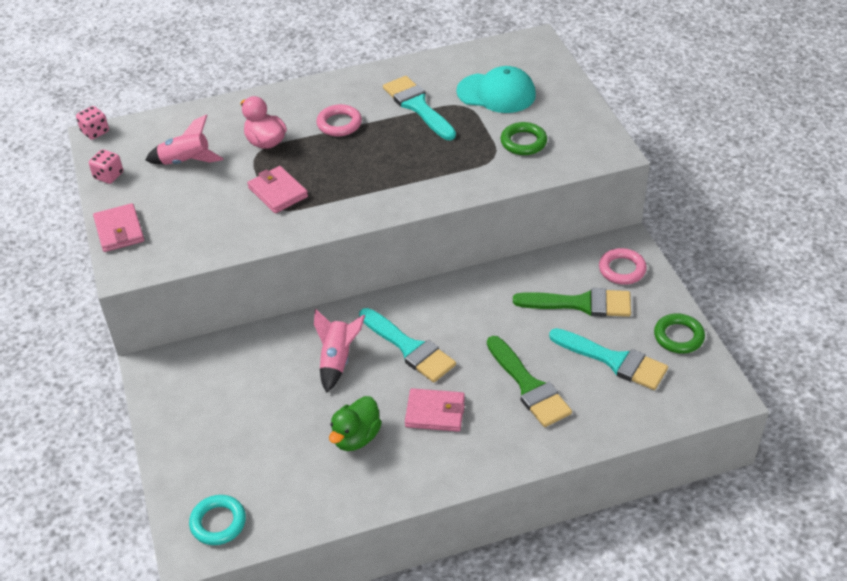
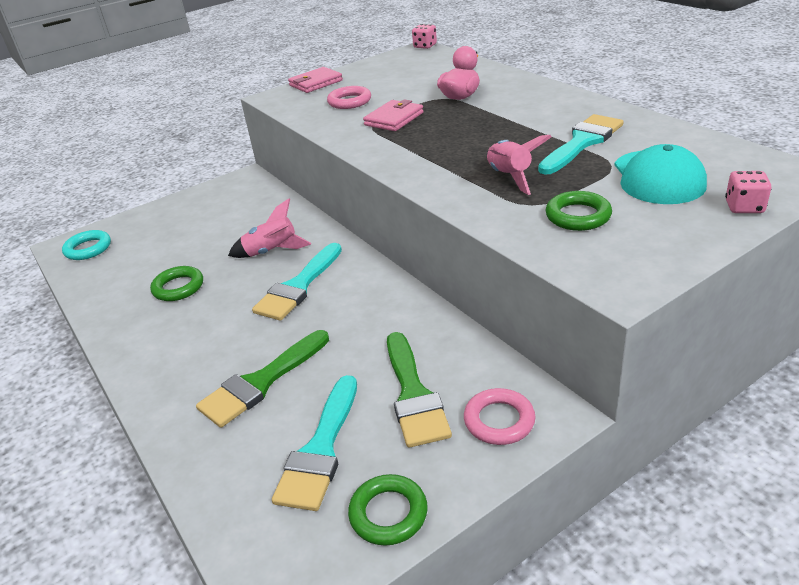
camera: 75 degrees right, 10 degrees down
pink dice [89,149,123,184] -> pink dice moved to [725,171,772,213]
pink rocket [145,114,224,165] -> pink rocket moved to [487,135,552,195]
pink ring [316,104,362,137] -> pink ring moved to [327,86,371,109]
green duck [329,396,382,451] -> green ring [150,266,203,301]
pink wallet [405,388,465,432] -> none

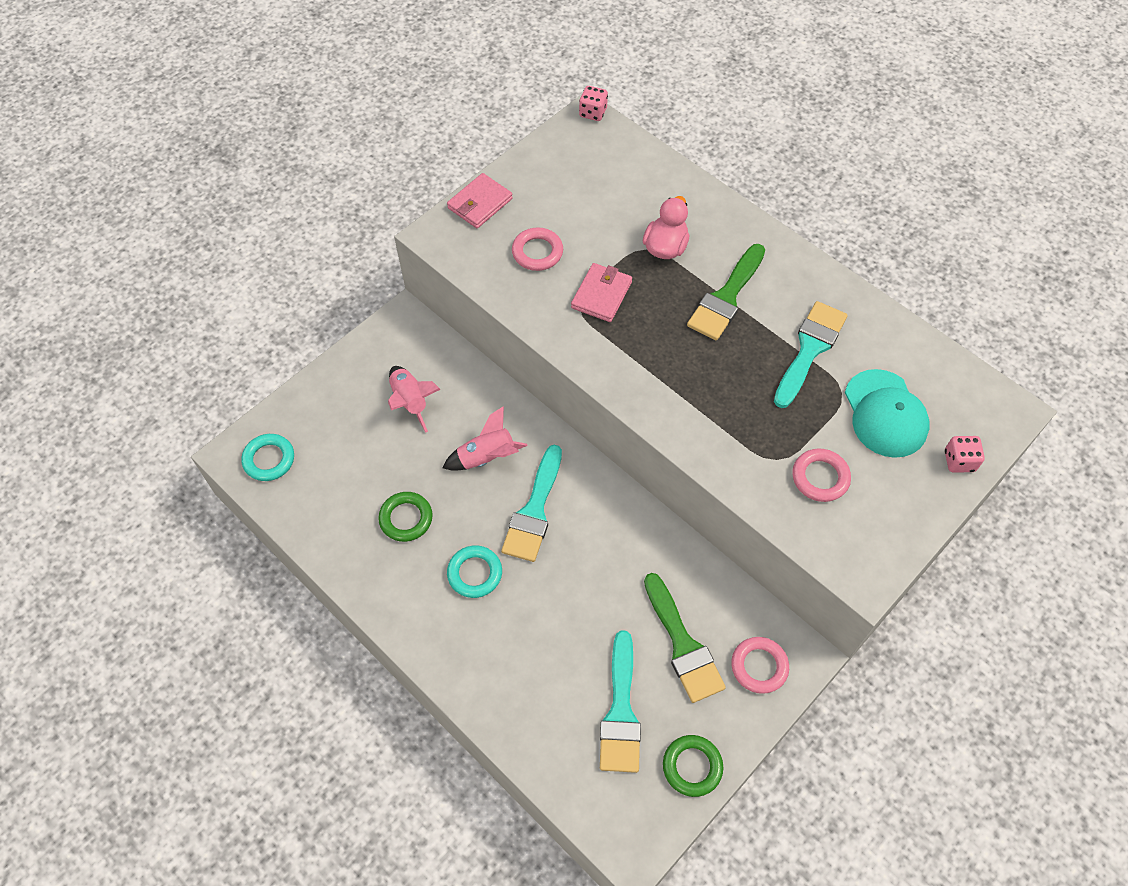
camera: 15 degrees left, 25 degrees up
green brush [196,330,329,428] -> green brush moved to [687,244,765,340]
pink rocket [487,135,552,195] -> pink rocket moved to [388,366,441,433]
green ring [546,191,612,231] -> pink ring [792,448,851,502]
none -> turquoise ring [447,545,502,598]

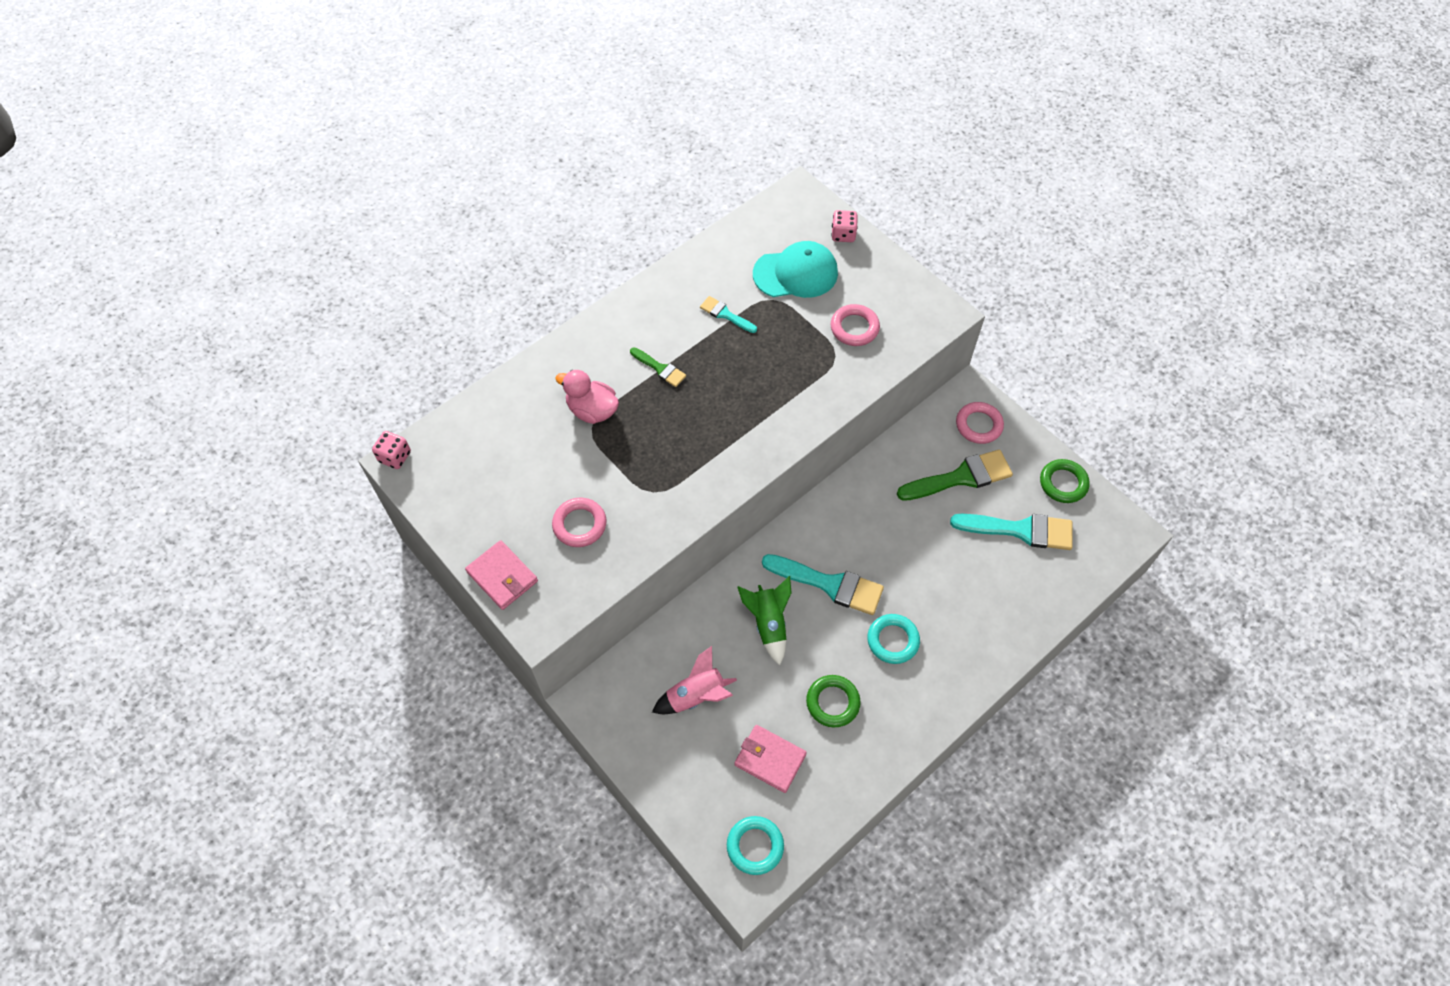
camera: 85 degrees left, 0 degrees up
pink rocket [442,406,528,471] -> green rocket [737,576,792,665]
pink wallet [571,263,632,322] -> pink wallet moved to [734,725,807,793]
green brush [687,244,765,340] -> green brush [630,347,686,387], size x0.53
turquoise brush [774,301,848,408] -> turquoise brush [700,296,757,333], size x0.53

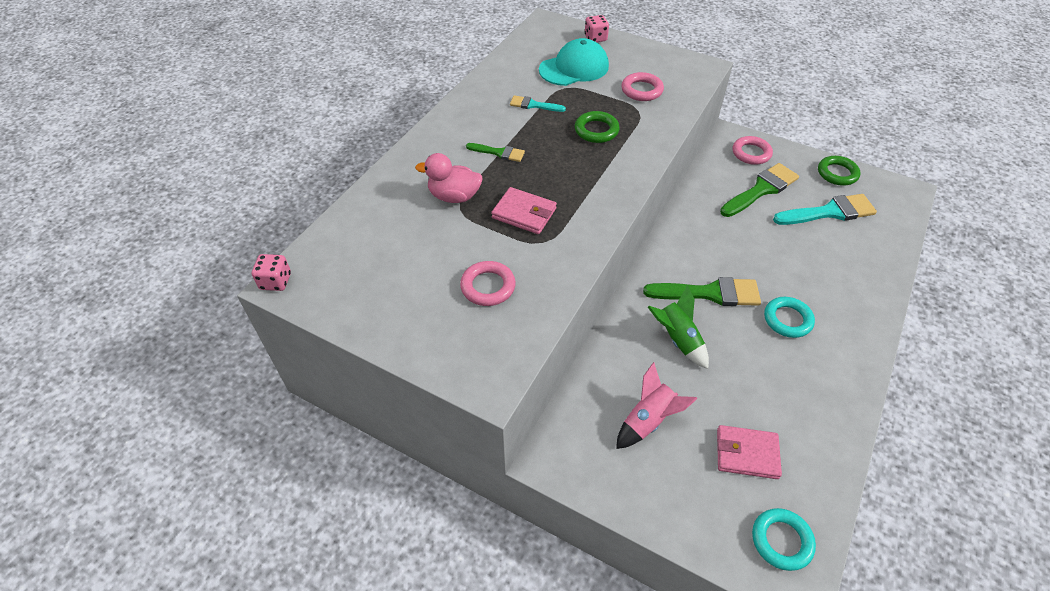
camera: 20 degrees left, 10 degrees down
pink wallet [465,540,538,610] -> pink wallet moved to [491,187,557,234]
turquoise brush [762,554,884,615] -> green brush [643,277,761,306]
green ring [806,675,861,727] -> green ring moved to [575,111,620,143]

